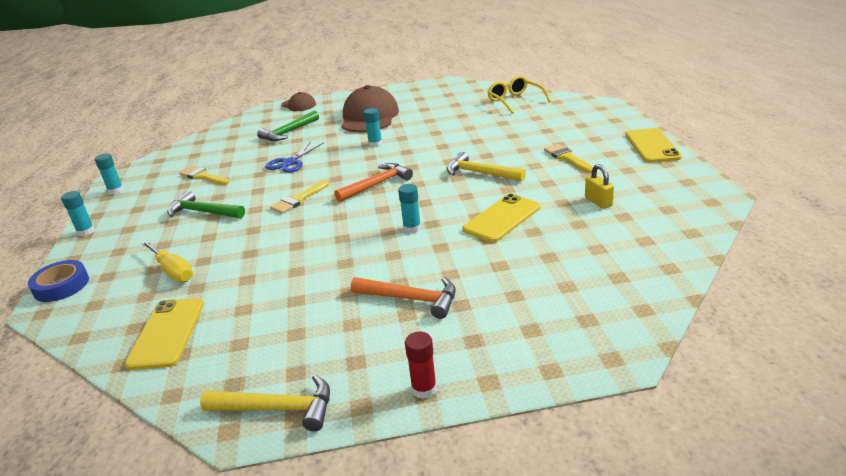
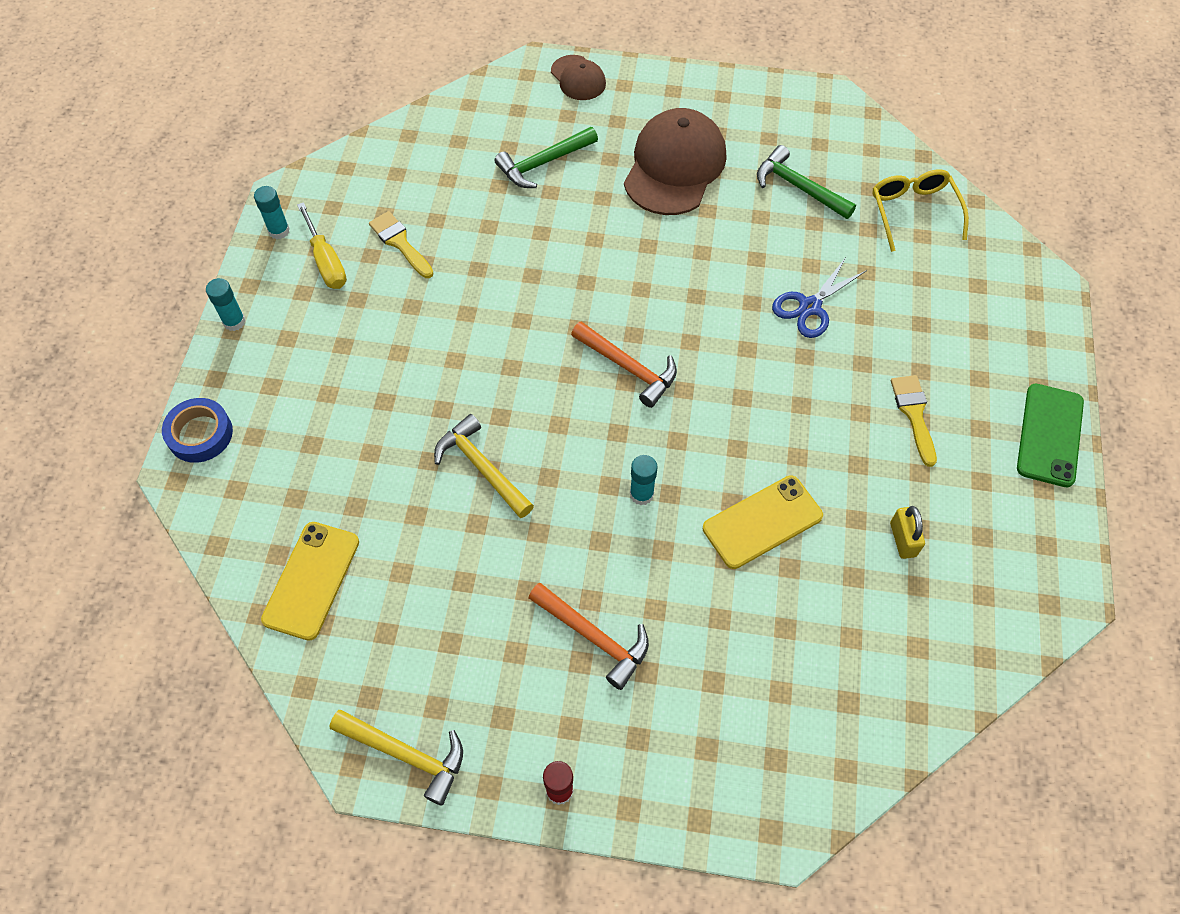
camera: 15 degrees right, 30 degrees up
yellow screwdriver [141,240,193,282] -> yellow screwdriver moved to [297,202,347,289]
green hammer [167,191,245,219] -> green hammer moved to [757,145,856,219]
blue scissors [265,142,324,173] -> blue scissors moved to [772,257,867,338]
yellow brush [270,180,329,214] -> none
orange hammer [334,163,413,202] -> orange hammer turned 60 degrees clockwise [571,321,677,408]
turquoise glue stick [364,108,382,147] -> none
yellow hammer [447,152,526,182] -> yellow hammer moved to [434,414,534,518]
yellow phone [625,128,682,163] -> green phone [1017,384,1084,487]

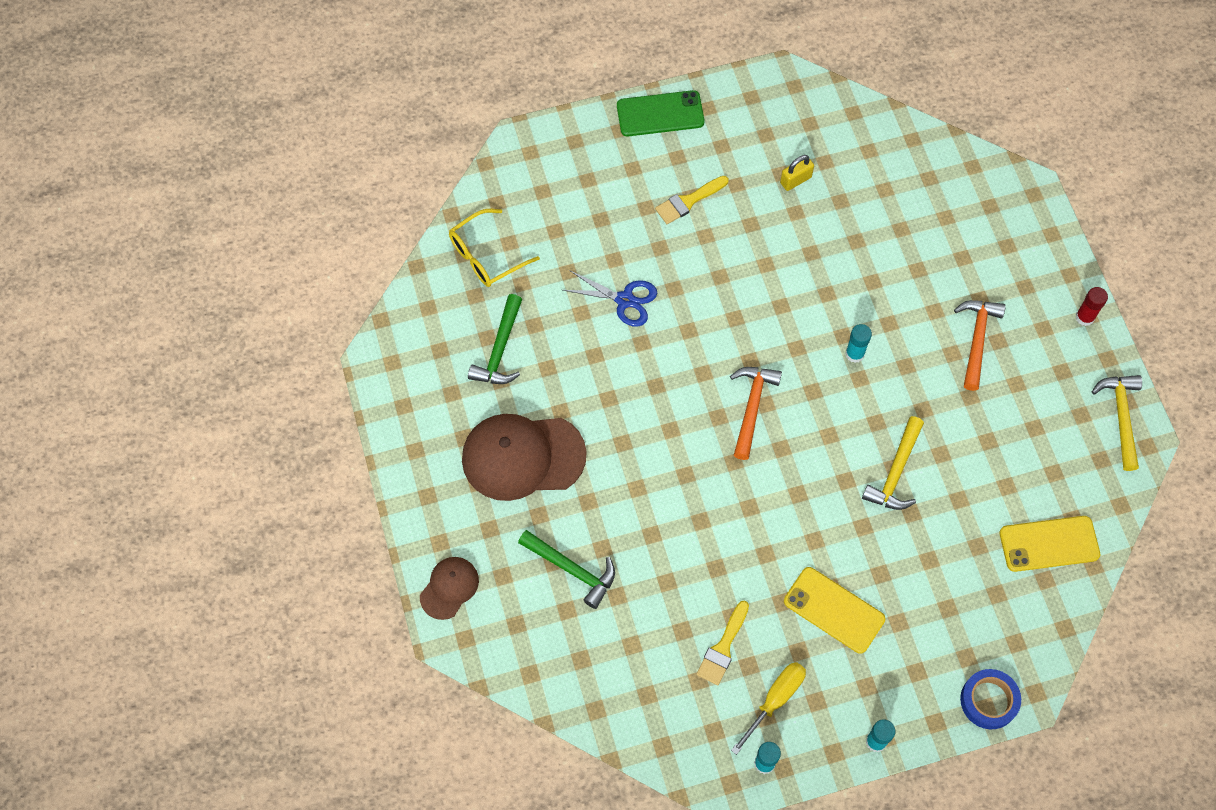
camera: 115 degrees left, 5 degrees up
yellow phone [703,475,823,569] -> yellow phone moved to [784,567,885,653]

